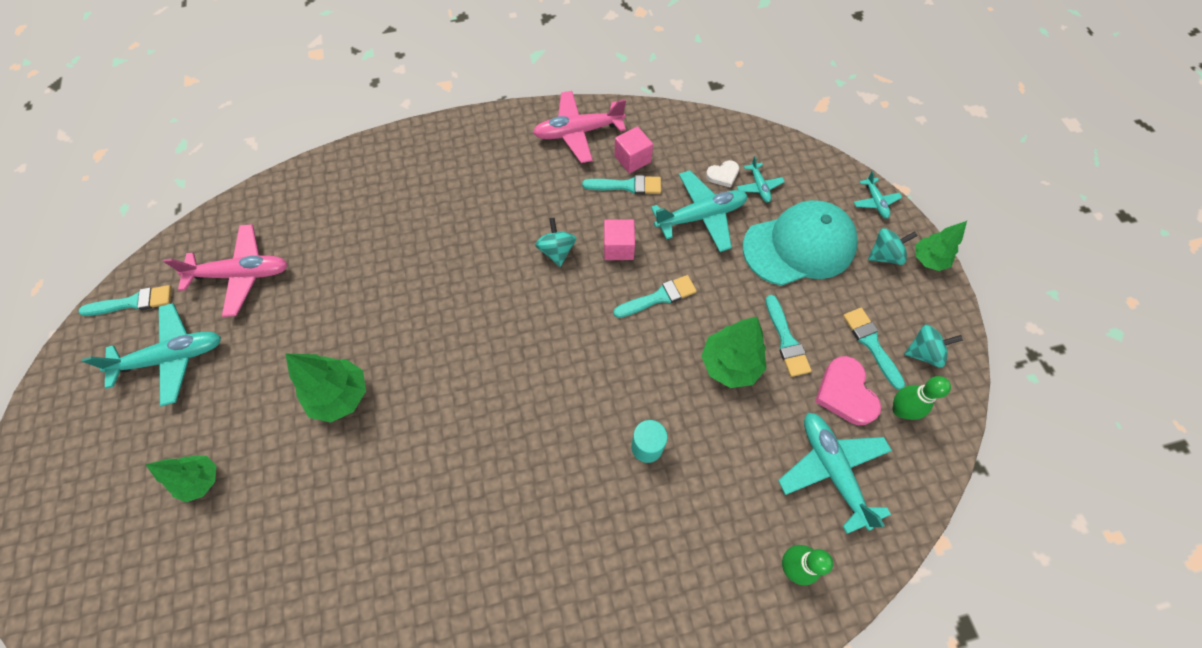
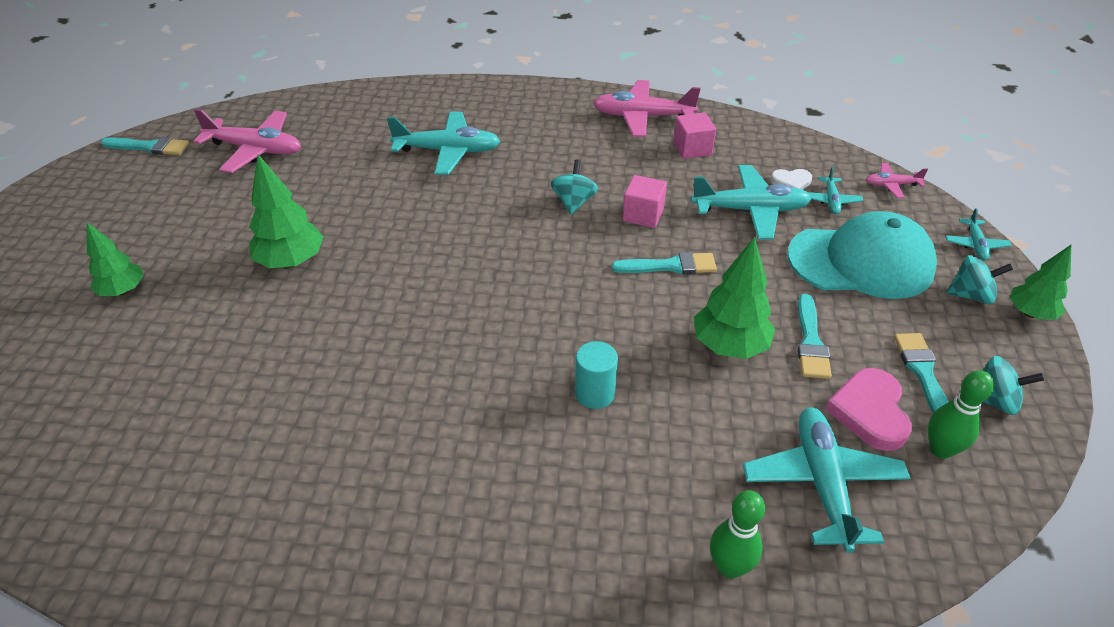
camera: 20 degrees right, 20 degrees down
turquoise plane [82,303,221,406] -> turquoise plane moved to [387,111,501,175]
turquoise brush [582,175,661,194] -> none
none -> pink plane [866,163,928,198]

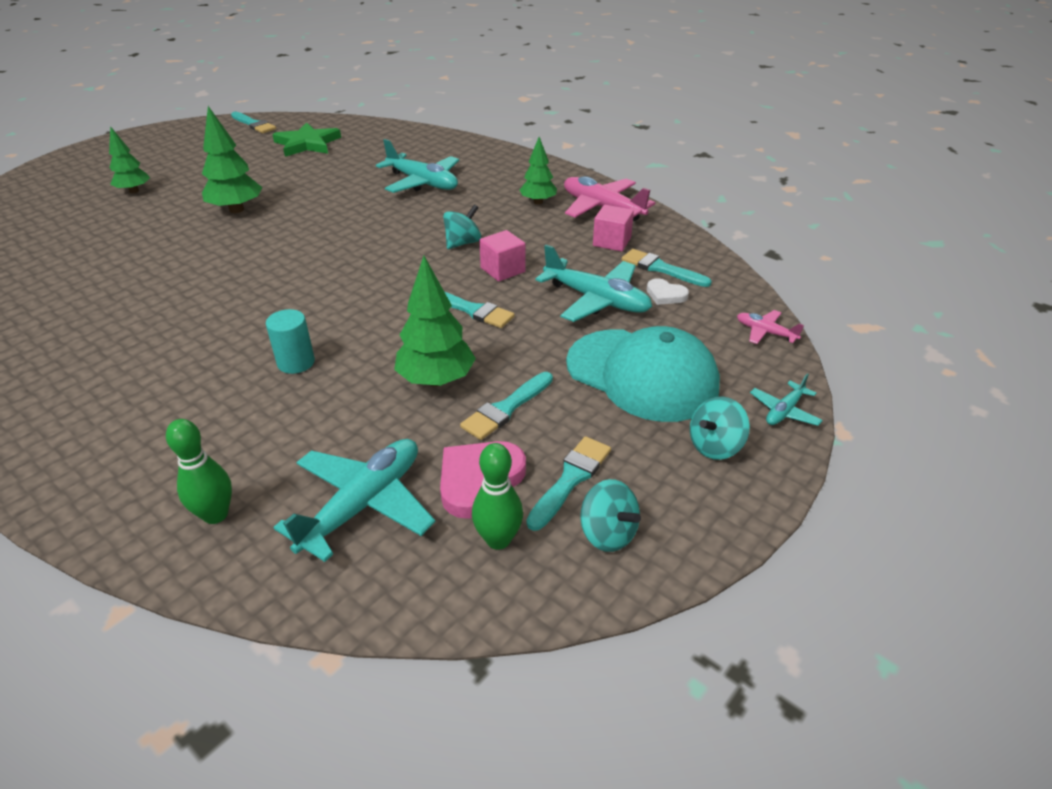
camera: 35 degrees right, 5 degrees down
pink plane [193,109,301,173] -> green star [272,122,341,157]
turquoise plane [807,166,863,214] -> none
turquoise spinning top [947,255,1013,304] -> turquoise spinning top turned 105 degrees clockwise [690,397,750,460]
green tree [1010,245,1071,320] -> green tree moved to [520,137,557,204]
none -> turquoise brush [622,249,712,287]

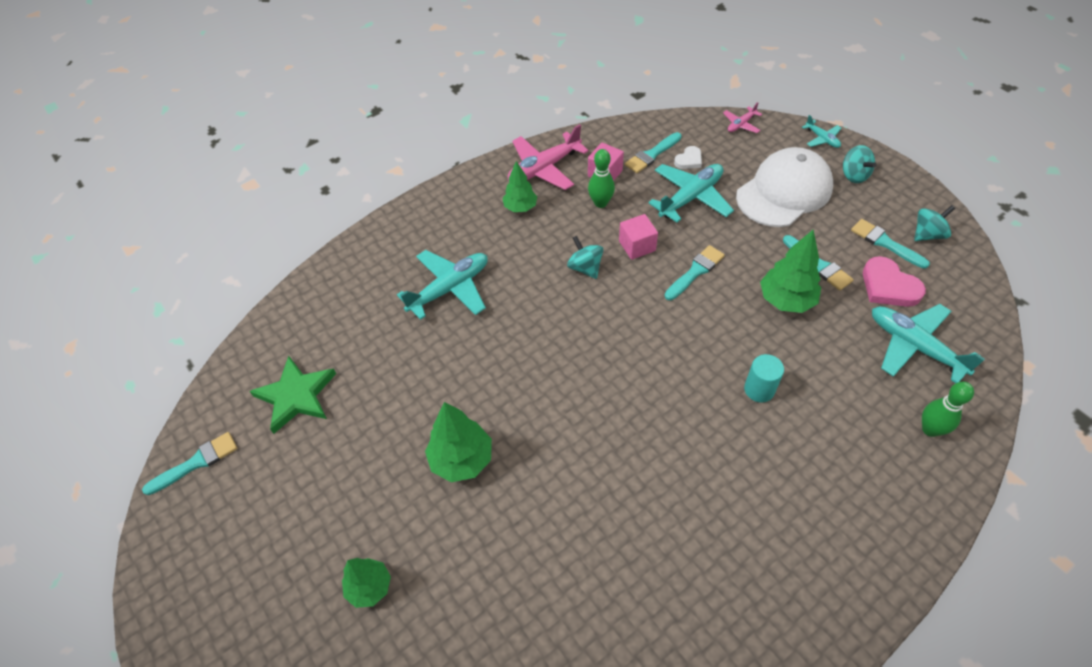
camera: 75 degrees left, 15 degrees up
green bowling pin [472,443,523,550] -> green bowling pin moved to [588,149,615,208]
turquoise cap [566,326,720,422] -> white cap [736,147,833,227]

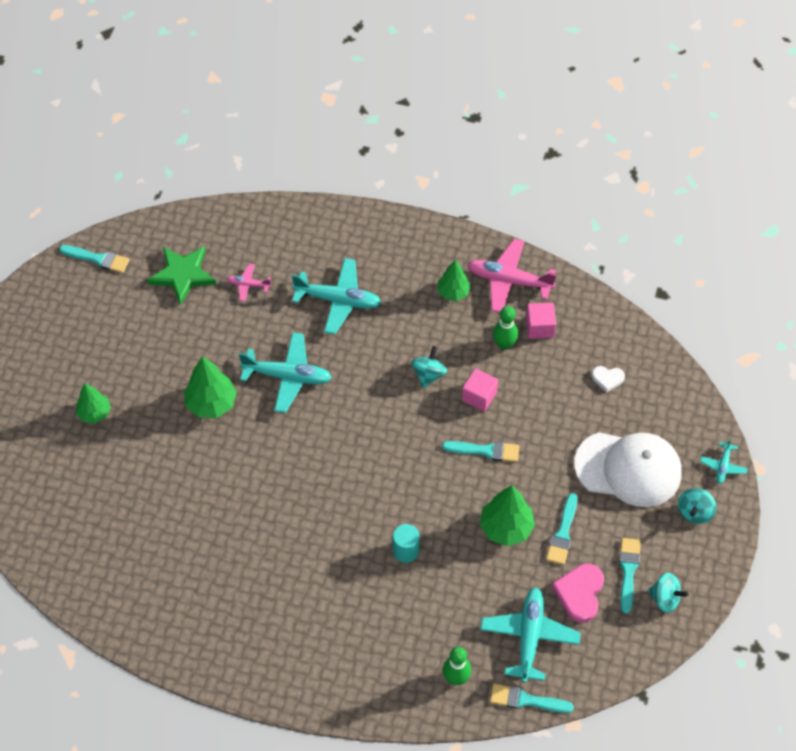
camera: 50 degrees right, 5 degrees up
turquoise brush [625,132,682,173] -> turquoise brush moved to [490,684,574,713]
turquoise plane [648,164,734,223] -> turquoise plane moved to [239,332,332,413]
pink plane [723,102,762,133] -> pink plane moved to [227,264,271,302]

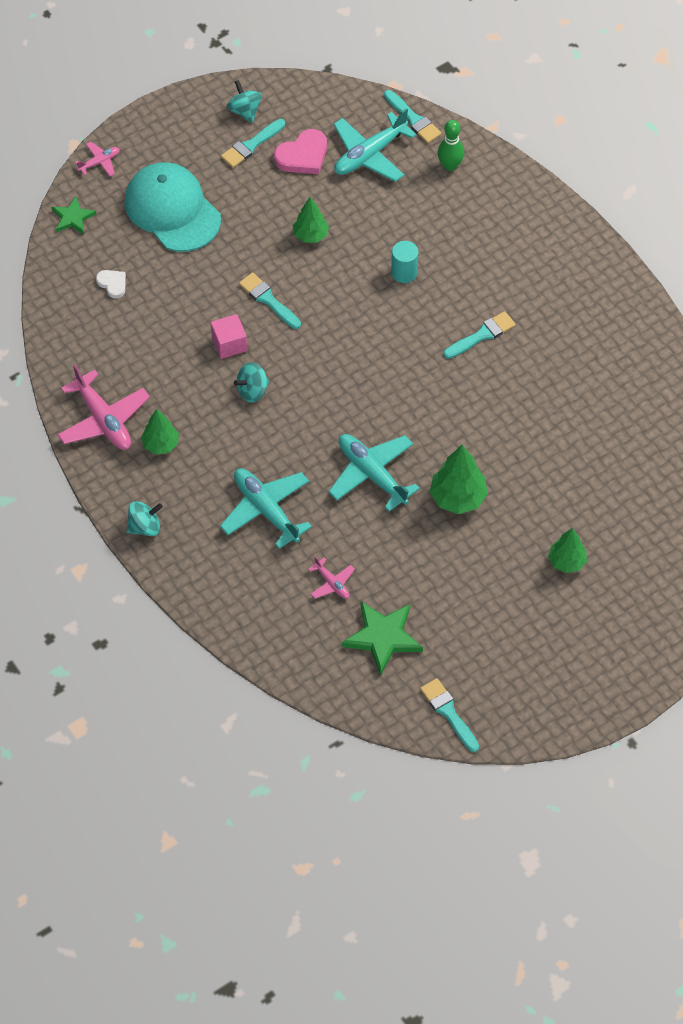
camera: 140 degrees left, 0 degrees up
green tree [480,485,535,546] -> green tree [293,197,329,243], size x0.66
green bowling pin [493,306,519,350] -> none
pink cube [526,303,556,339] -> none
turquoise brush [546,493,578,565] -> turquoise brush moved to [444,311,516,359]
white cap [574,432,682,507] -> turquoise cap [125,162,221,252]
turquoise spinning top [678,488,716,524] -> turquoise spinning top moved to [126,501,163,536]
turquoise plane [700,438,748,484] -> pink plane [75,142,120,176]
none -> green star [52,197,96,235]

